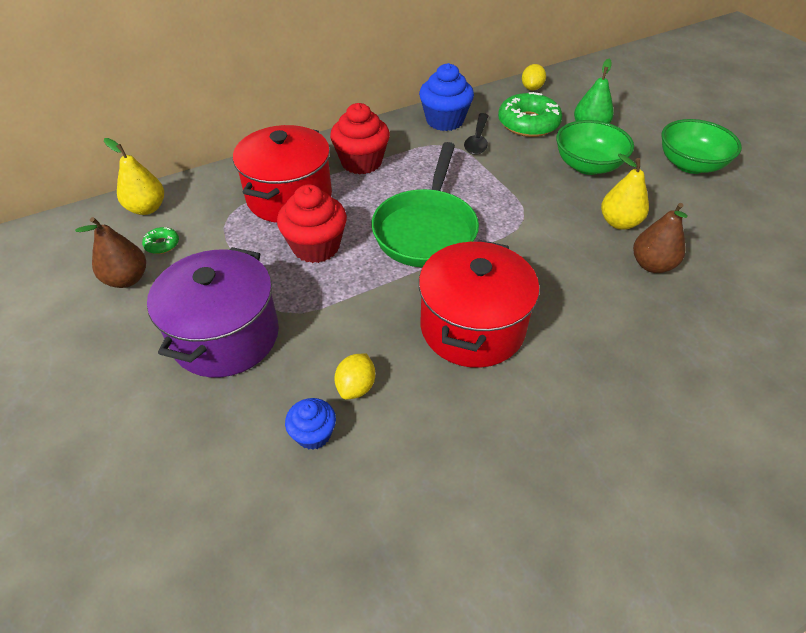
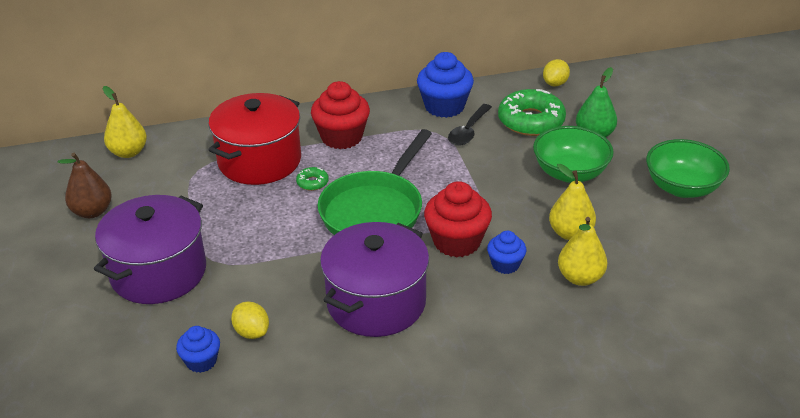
camera: 15 degrees right, 10 degrees down
green donut [142,227,179,254] -> green donut moved to [296,167,329,191]
red cupcake [277,185,347,263] -> red cupcake moved to [424,181,492,258]
yellow lemon [335,353,375,399] -> yellow lemon turned 75 degrees counterclockwise [231,301,269,339]
red pot [419,240,540,368] -> purple pot [320,222,429,337]
brown pear [633,203,688,273] -> yellow pear [558,217,607,286]
none -> blue cupcake [487,231,526,274]

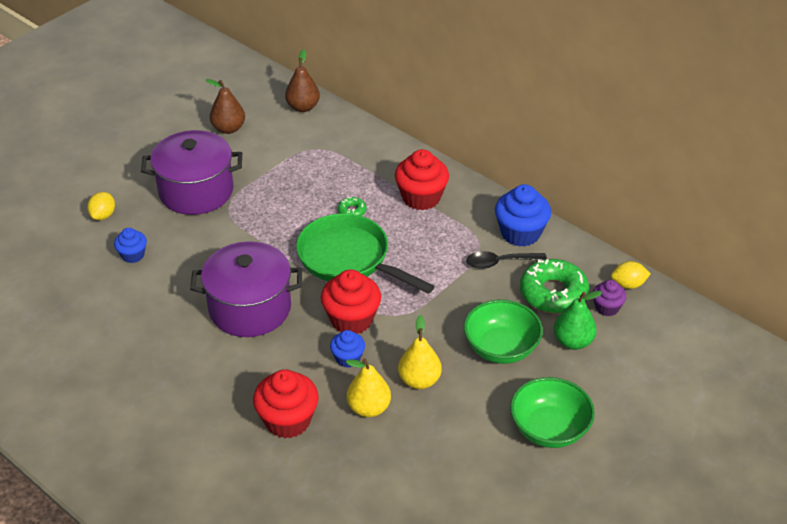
camera: 55 degrees right, 5 degrees up
yellow pear [102,86,147,158] -> brown pear [285,49,320,112]
red pot [208,93,301,185] -> none
yellow lemon [231,301,269,339] -> yellow lemon moved to [87,192,115,220]
green pan [318,129,432,235] -> green pan turned 45 degrees clockwise [296,213,435,294]
none -> red cupcake [253,369,319,438]
none -> purple cupcake [593,280,626,316]

